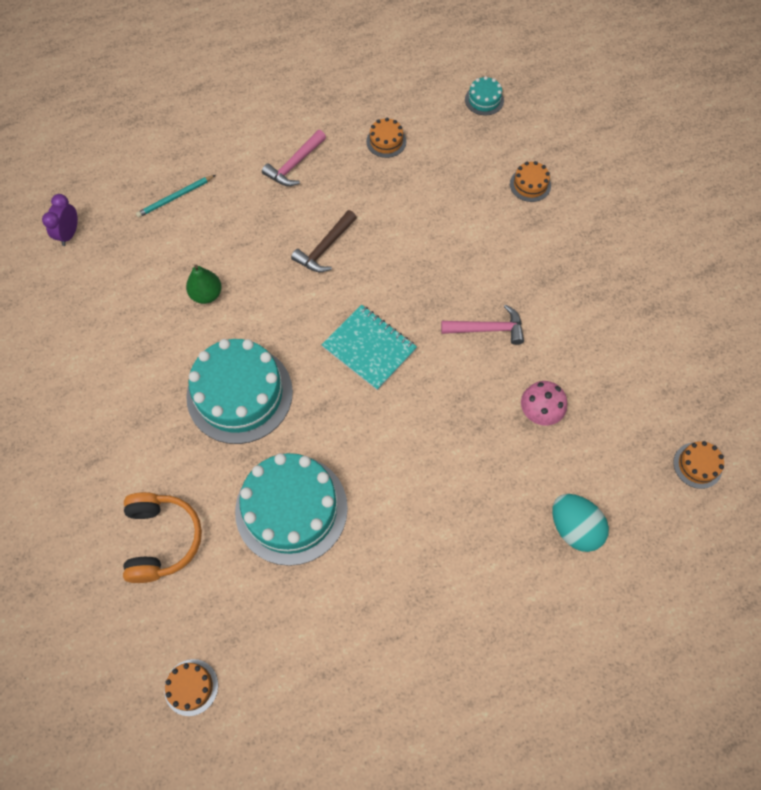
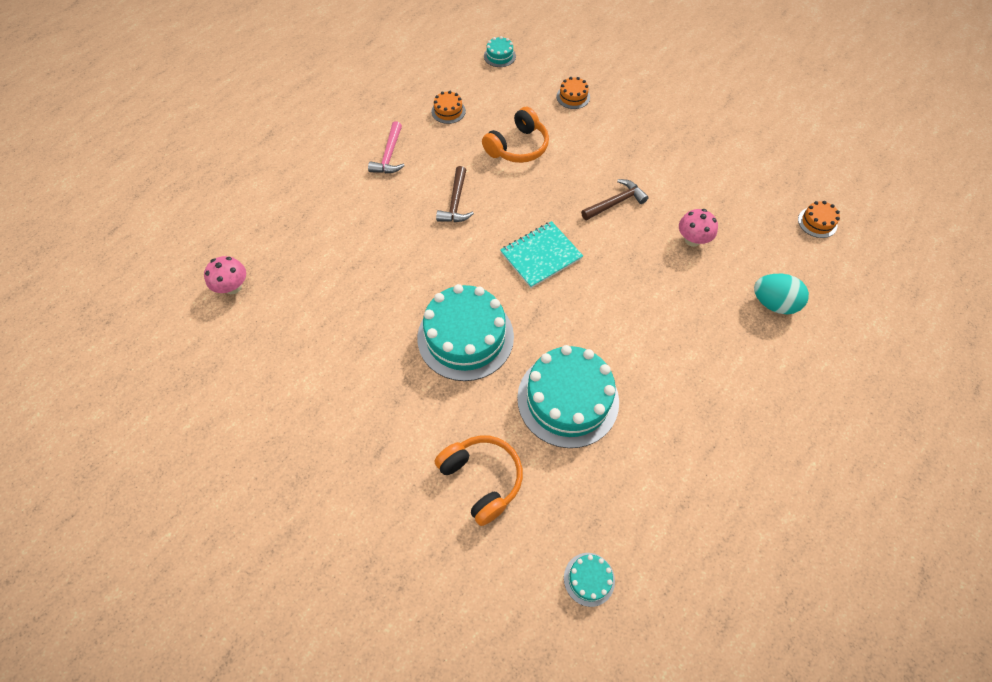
camera: 30 degrees left, 5 degrees down
purple clock [42,194,78,246] -> pink mushroom [204,256,246,294]
turquoise pencil [136,175,215,218] -> none
orange cake [164,659,218,716] -> turquoise cake [564,553,615,607]
green pear [186,265,222,304] -> none
turquoise notebook [322,305,417,390] -> turquoise notebook turned 45 degrees counterclockwise [500,221,583,288]
pink hammer [441,305,524,345] -> brown hammer [581,179,649,221]
none -> orange headphones [482,107,549,163]

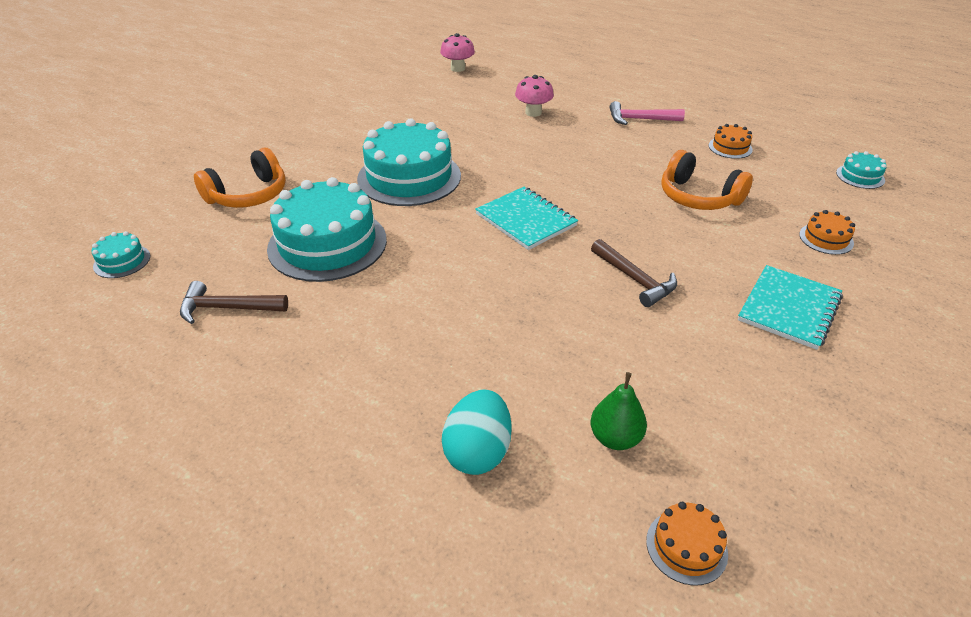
camera: 85 degrees right, 20 degrees down
brown hammer [436,166,474,222] -> brown hammer moved to [180,281,288,324]
pink mushroom [679,209,718,247] -> pink mushroom moved to [515,75,554,117]
none -> green pear [590,372,647,450]
none -> turquoise notebook [738,265,843,350]

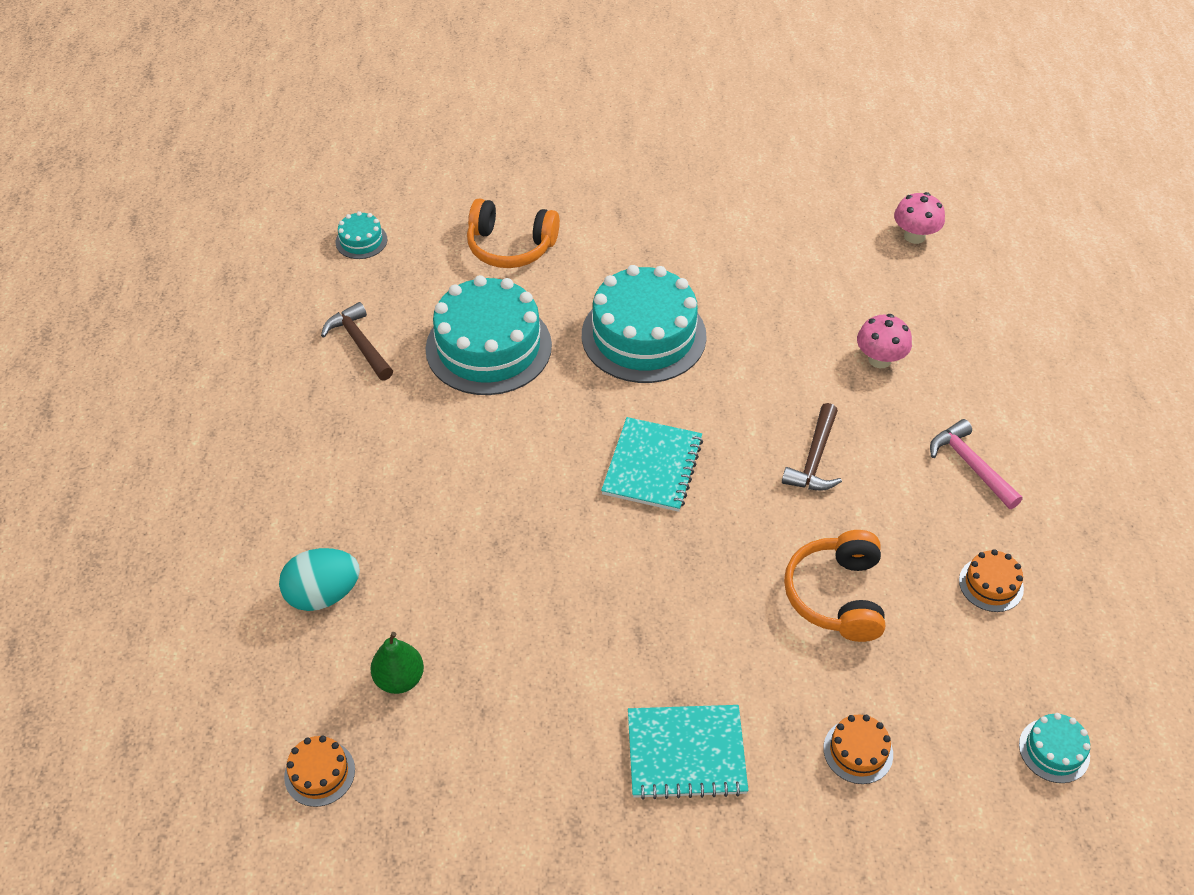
camera: 55 degrees right, 10 degrees up
brown hammer [591,239,677,307] -> brown hammer moved to [782,403,842,491]

